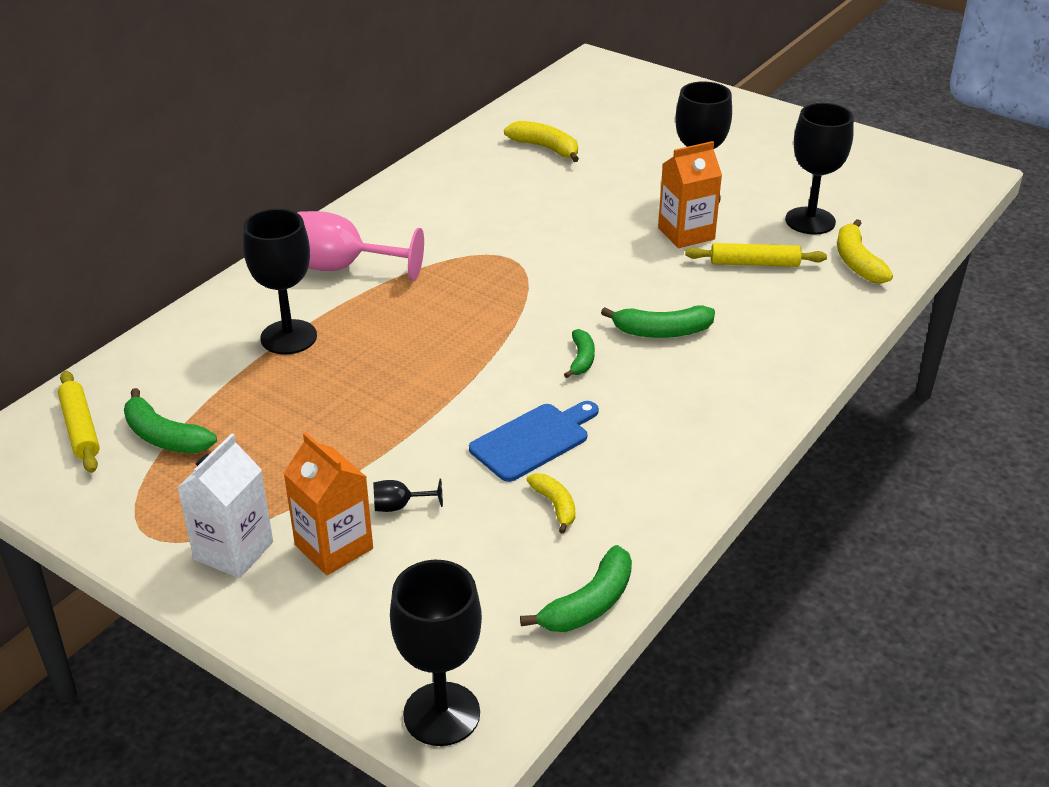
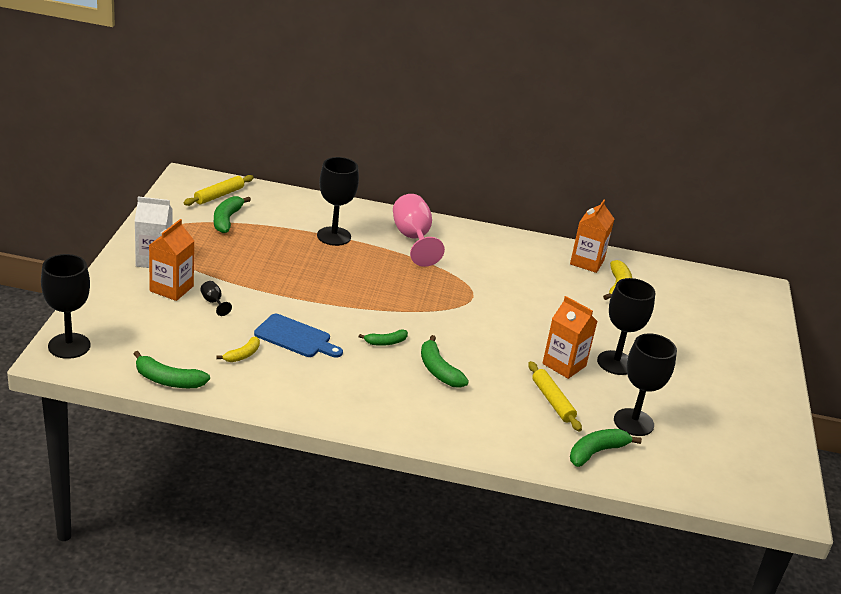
camera: 60 degrees right, 5 degrees down
yellow banana [837,219,893,284] -> green banana [570,429,642,467]
none -> orange carton [570,200,614,273]

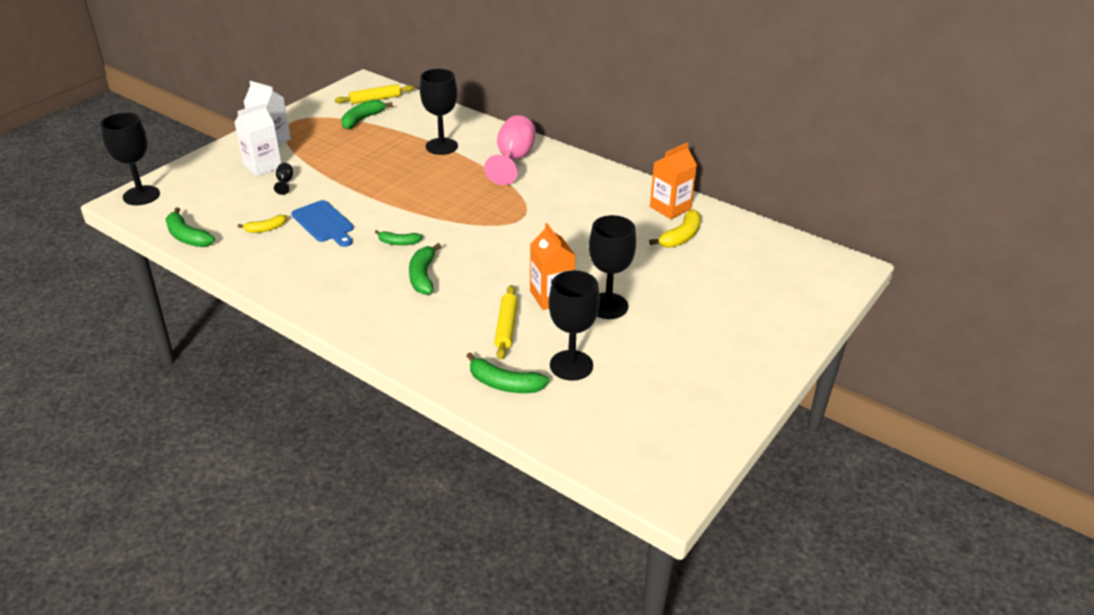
camera: 30 degrees right, 5 degrees up
orange carton [149,219,194,301] -> white carton [235,103,281,176]
green banana [570,429,642,467] -> green banana turned 150 degrees counterclockwise [466,352,549,393]

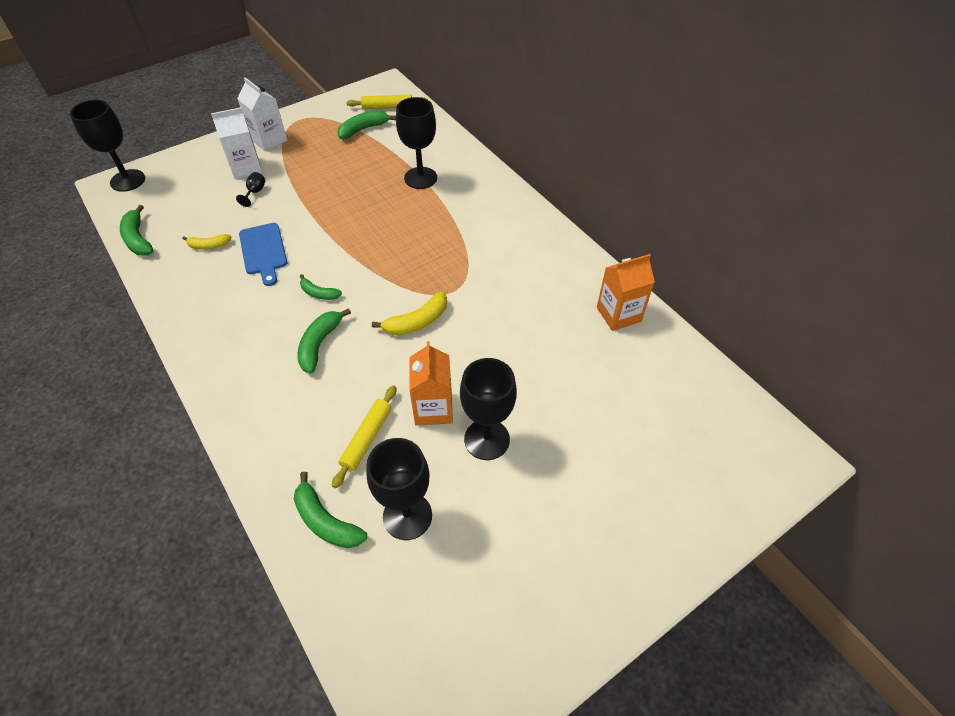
camera: 20 degrees right, 15 degrees up
pink goblet [484,115,536,185] -> none
yellow banana [649,209,701,248] -> yellow banana moved to [372,292,447,335]

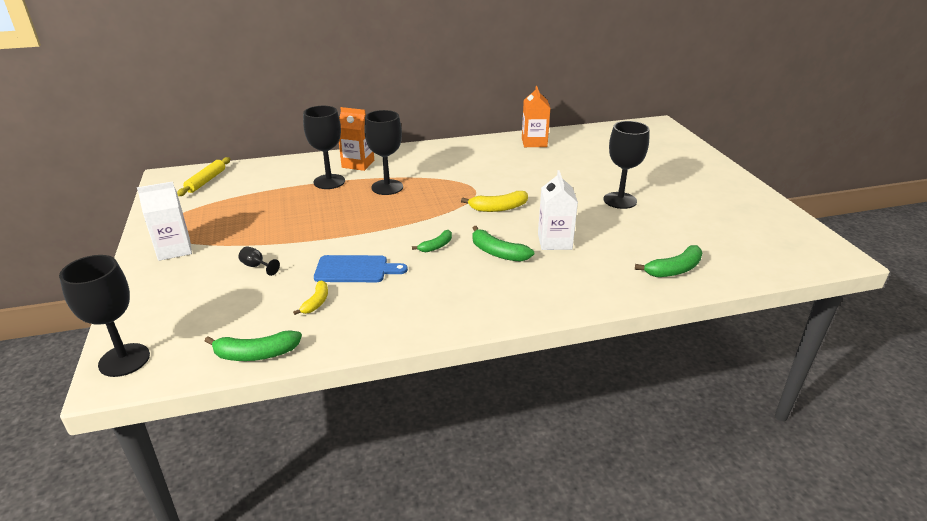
camera: 70 degrees left, 20 degrees down
white carton [211,107,262,179] -> white carton moved to [538,170,578,250]
yellow rolling pin [332,385,396,488] -> none
green banana [337,110,396,139] -> none
black goblet [366,438,432,540] -> black goblet moved to [364,110,403,195]
yellow banana [372,292,447,335] -> yellow banana turned 90 degrees clockwise [461,191,528,212]
orange carton [409,341,453,425] -> orange carton moved to [339,107,374,171]

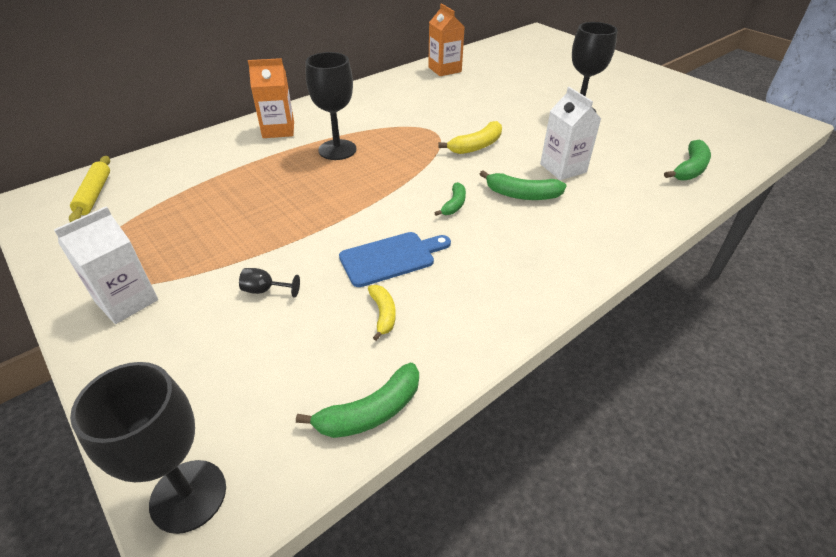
camera: 25 degrees left, 10 degrees up
black goblet [303,106,345,189] -> none

